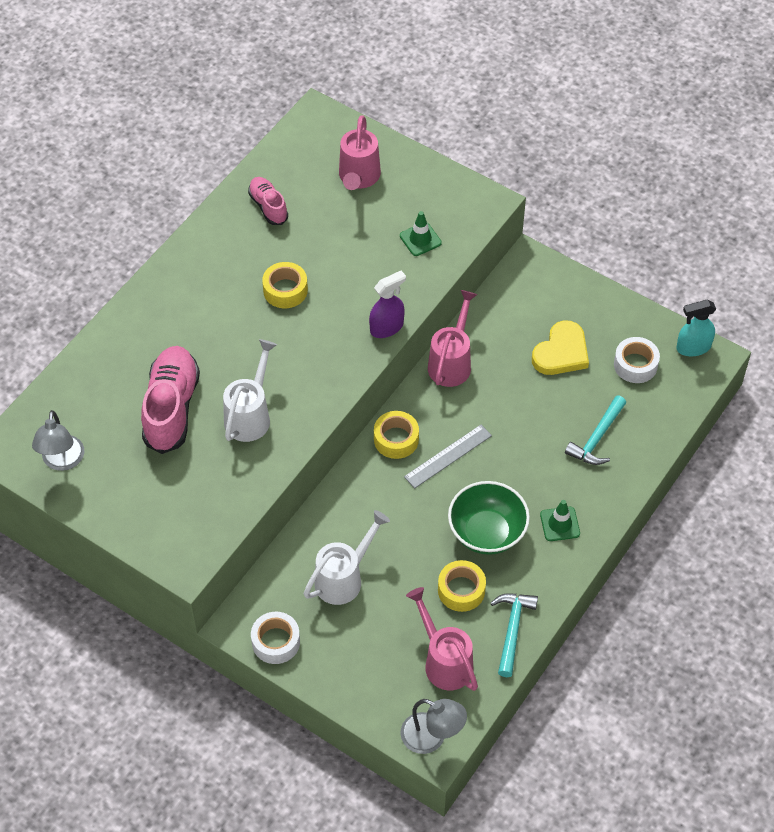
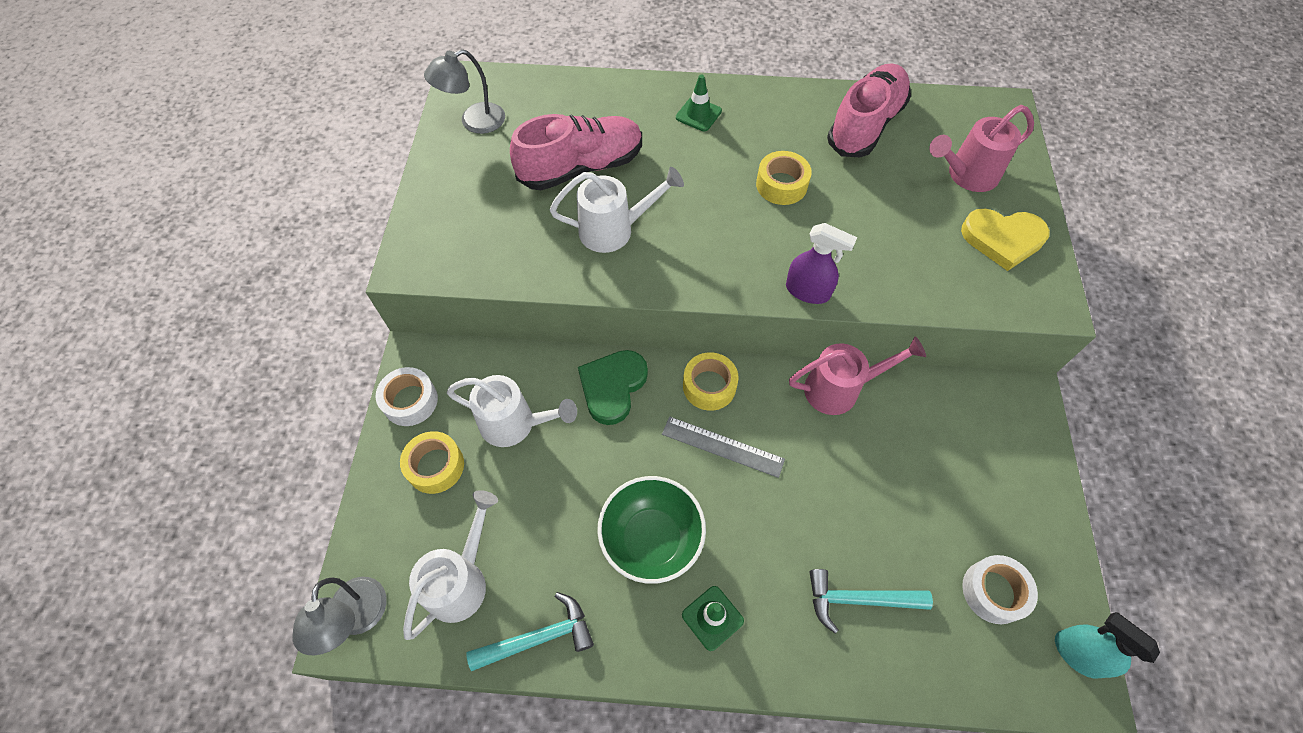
camera: 60 degrees right, 5 degrees up
pink shoe [248,177,288,225] -> pink shoe [827,63,911,157], size x1.80
green traffic cone [400,211,442,256] -> green traffic cone moved to [676,75,722,131]
pink watering can [406,587,478,691] -> white watering can [403,490,498,640]
yellow tape [438,560,486,612] -> yellow tape moved to [400,431,464,494]
yellow heart [532,320,589,375] -> yellow heart moved to [961,209,1050,271]
none -> green heart [578,350,648,425]

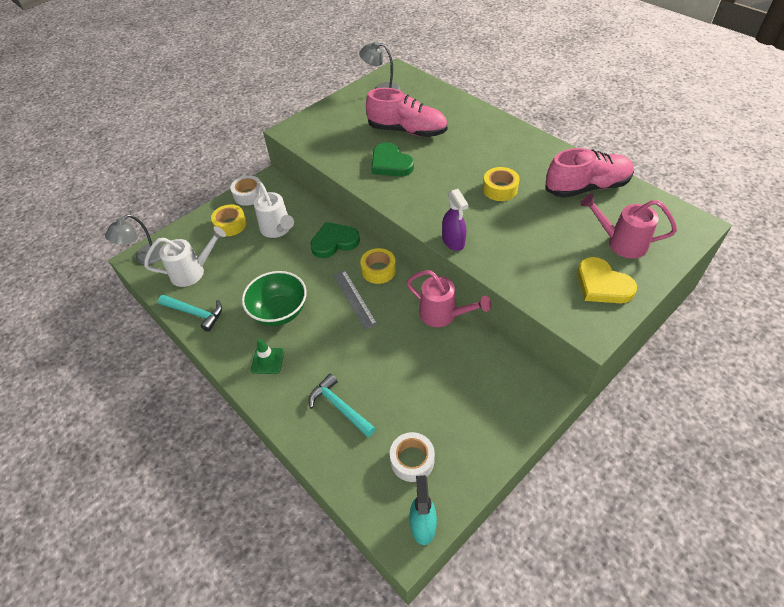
camera: 45 degrees right, 10 degrees down
white watering can [550,167,684,253] -> green heart [371,142,414,177]
green traffic cone [676,75,722,131] -> none

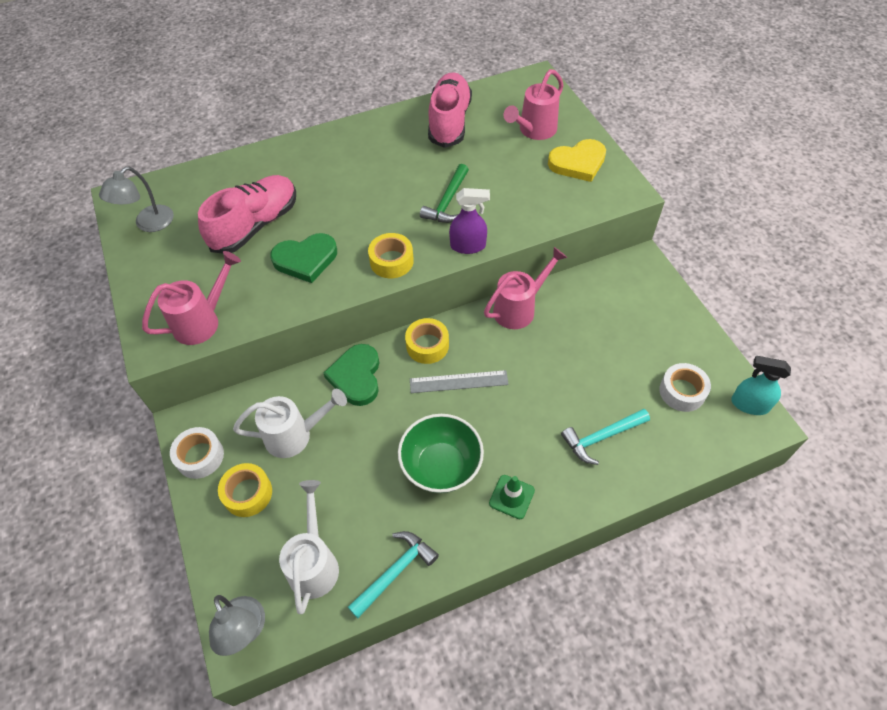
camera: 70 degrees left, 5 degrees up
yellow tape [483,167,520,201] -> yellow tape moved to [368,233,414,278]
none -> pink watering can [142,251,241,345]
none -> green hammer [420,164,469,223]

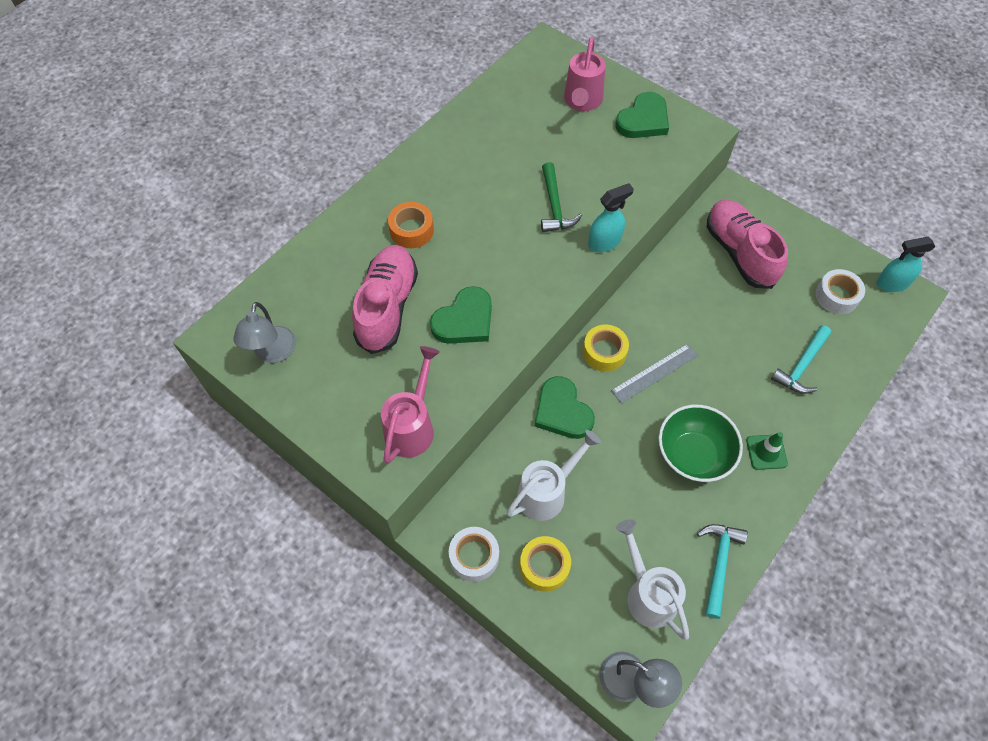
camera: 30 degrees left, 5 degrees up
yellow tape [368,233,414,278] -> none
pink shoe [428,72,472,148] -> pink shoe moved to [707,200,788,289]
purple spray bottle [449,188,490,254] -> turquoise spray bottle [588,183,634,252]
pink watering can [484,247,567,329] -> none
yellow heart [548,139,606,182] -> green heart [615,92,669,138]
none -> orange tape [388,202,434,248]

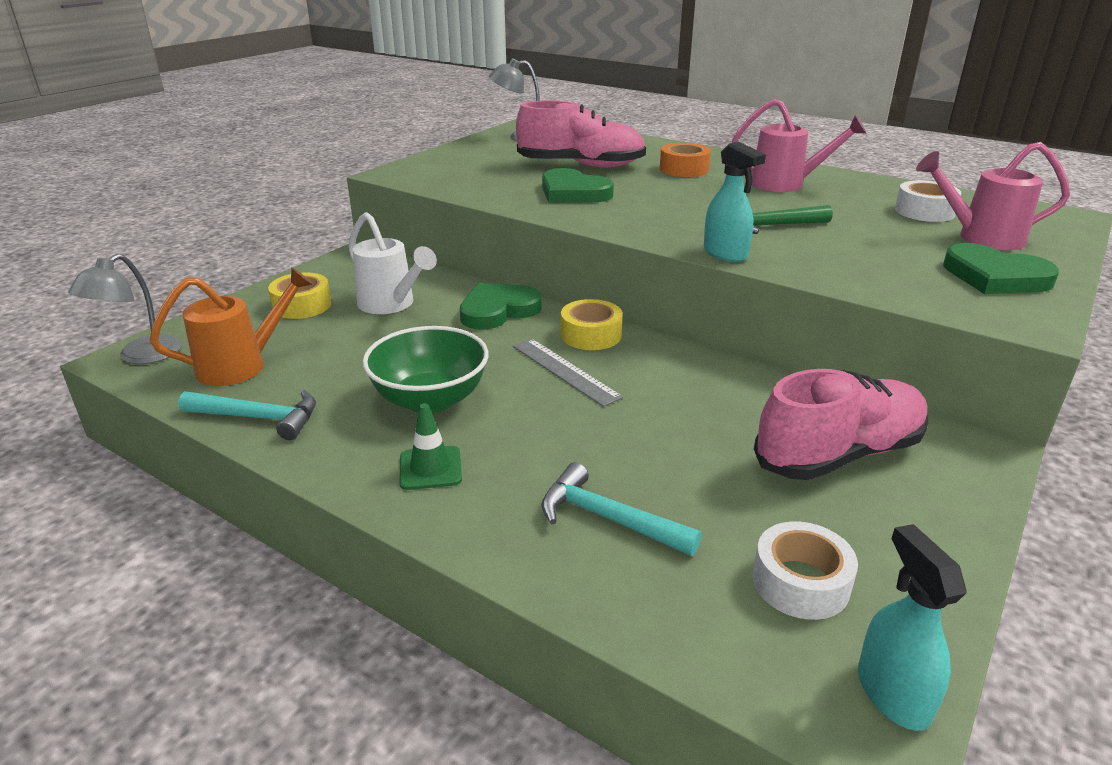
camera: 85 degrees right, 30 degrees down
pink watering can [381,346,440,463] -> pink watering can moved to [732,99,866,192]
white tape [449,527,499,582] -> white tape moved to [895,180,961,222]
white watering can [616,519,689,640] -> orange watering can [150,267,313,386]

